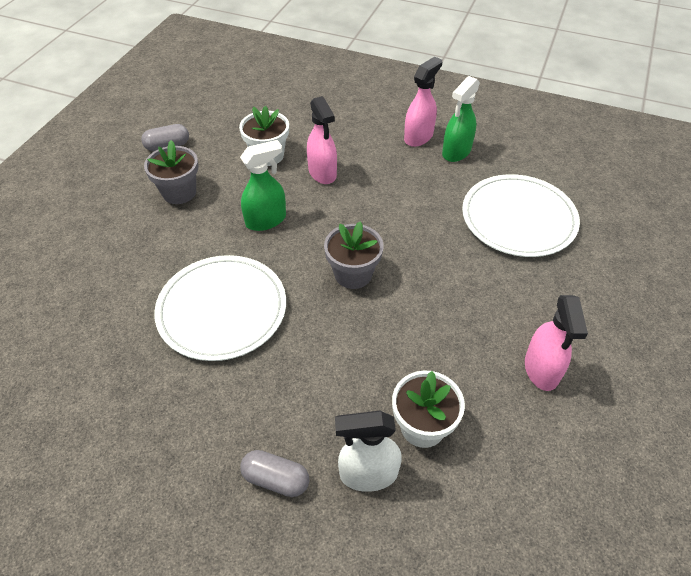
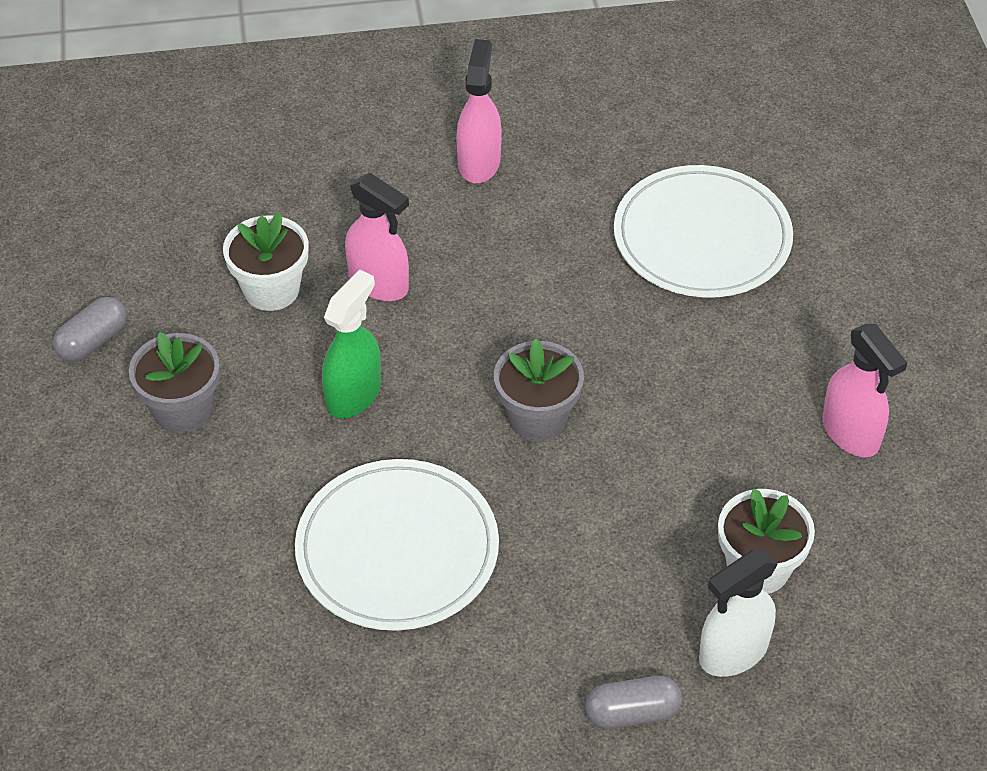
camera: 30 degrees left, 0 degrees up
green spray bottle [442,76,480,162] -> none

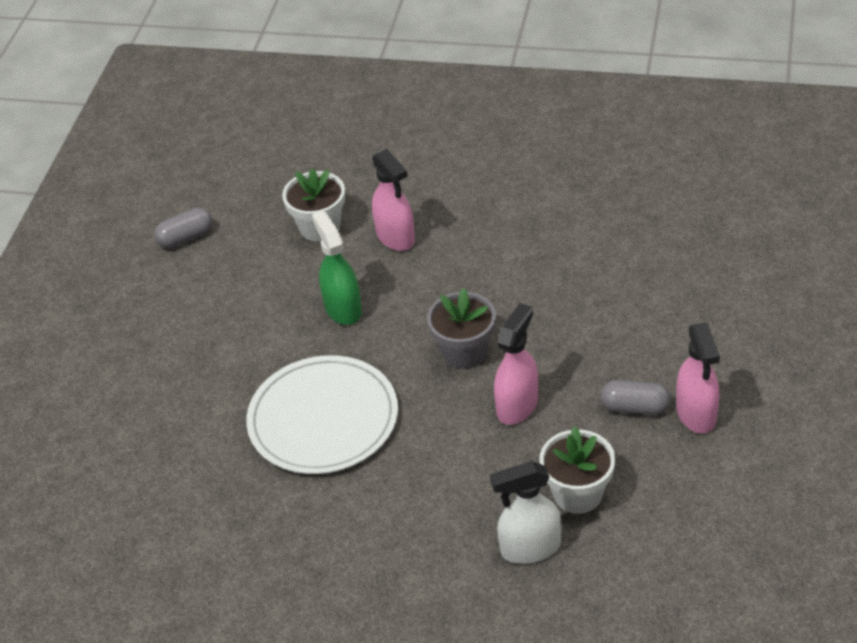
camera: 25 degrees right, 5 degrees down
grey flower pot [129,332,220,433] -> none
green spray bottle [322,270,381,418] -> green spray bottle turned 75 degrees counterclockwise [312,211,362,325]
pink spray bottle [456,39,502,183] -> pink spray bottle moved to [494,303,538,425]
grey capsule [585,676,682,729] -> grey capsule moved to [600,380,671,415]
white plate [614,165,793,298] -> none

